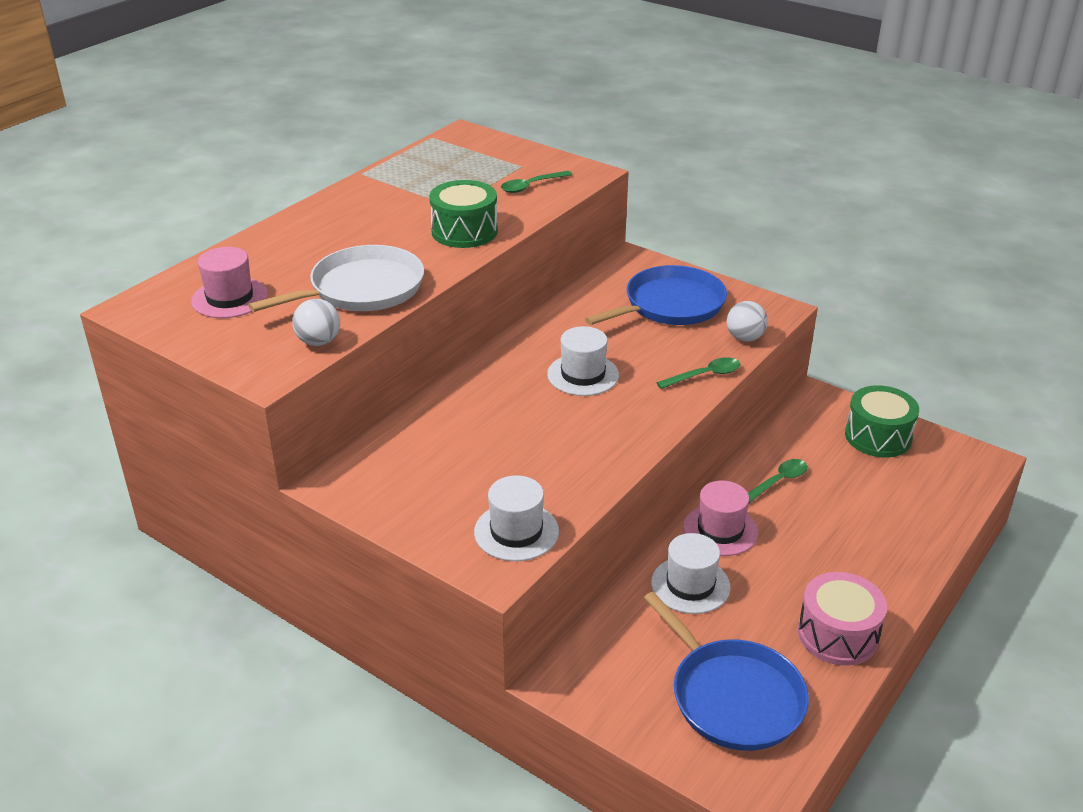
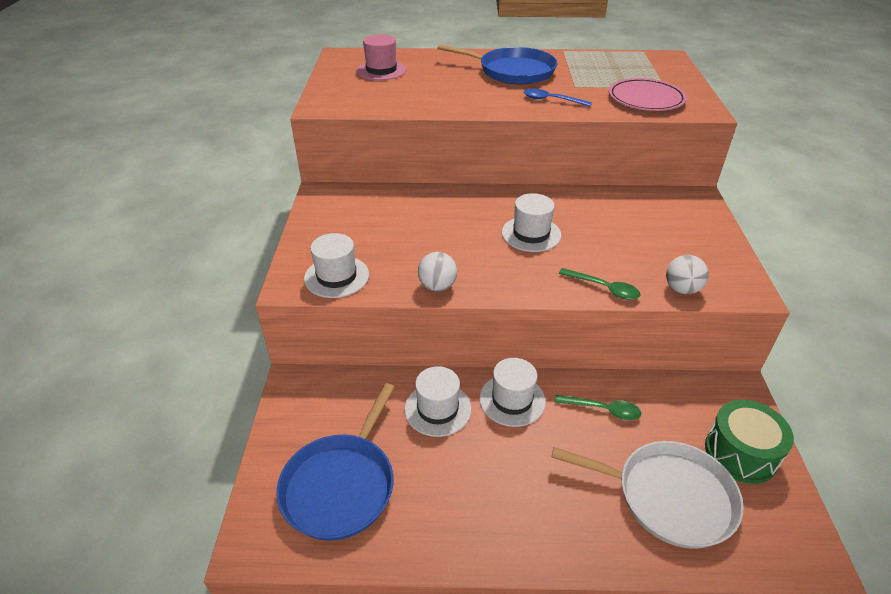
camera: 55 degrees right, 5 degrees up
white pan [248,245,424,312] -> white pan moved to [551,441,744,549]
white ball [292,299,340,346] -> white ball moved to [418,252,457,291]
green drum [429,180,498,248] -> blue spoon [524,89,592,107]
green spoon [501,171,572,193] -> pink plate [609,78,687,111]
blue pan [585,265,727,325] -> blue pan moved to [438,44,558,84]
pink hat [683,481,758,556] -> white hat [479,358,546,427]
pink drum [798,572,887,666] -> none

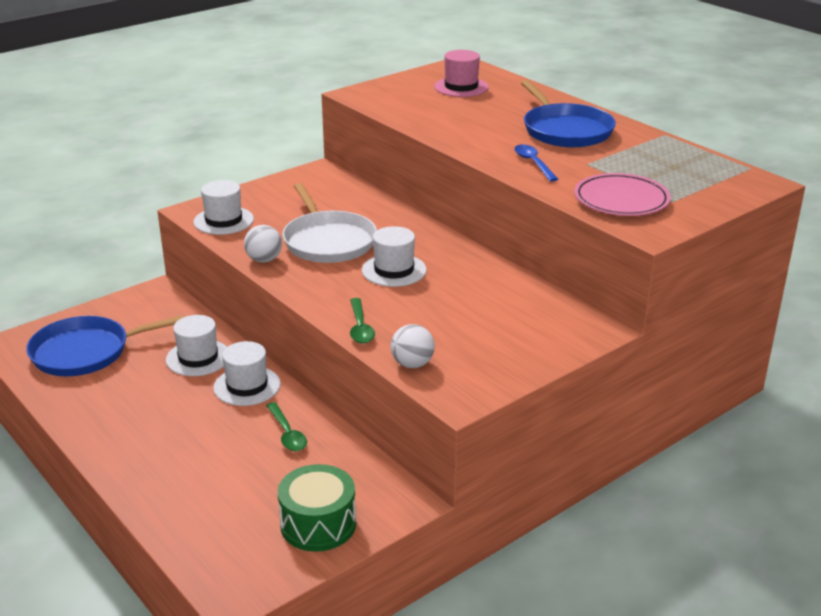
camera: 50 degrees right, 10 degrees down
white pan [551,441,744,549] -> white pan moved to [282,183,377,263]

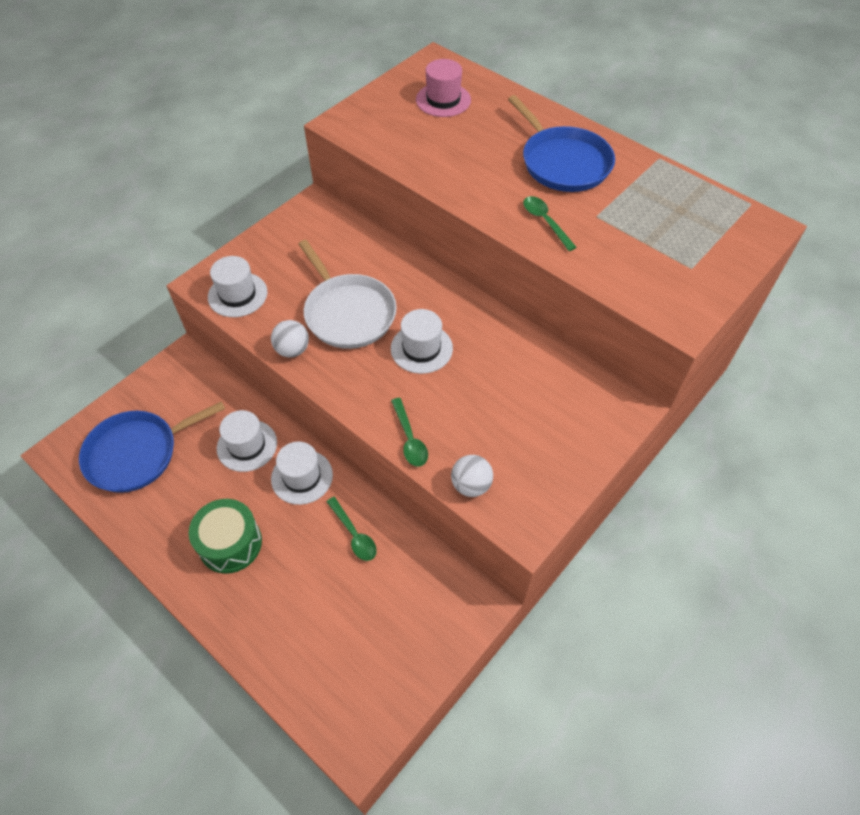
camera: 10 degrees left, 25 degrees up
green drum [278,464,356,552] -> green drum moved to [189,499,262,574]
blue spoon [514,144,558,182] -> green spoon [523,196,577,251]
pink plate [574,173,671,216] -> none

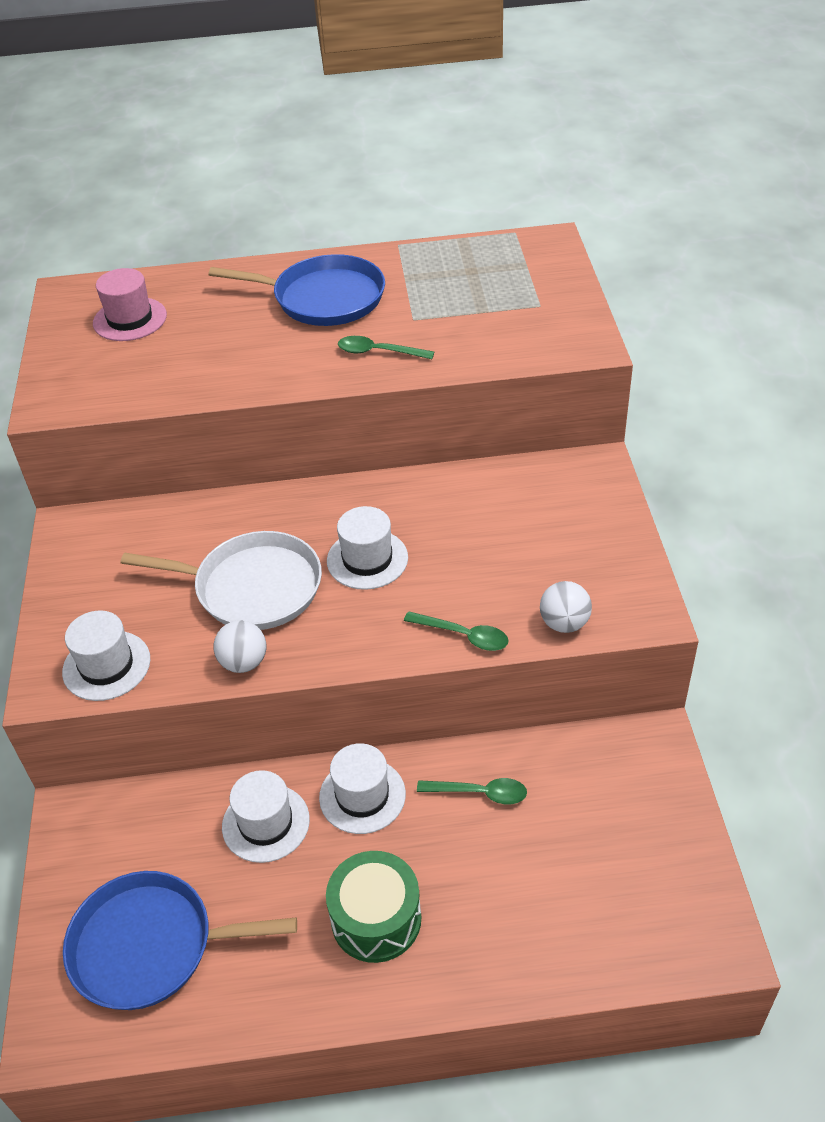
camera: 45 degrees left, 10 degrees down
blue pan [79,401,225,493] -> blue pan turned 75 degrees clockwise [63,871,297,1010]

